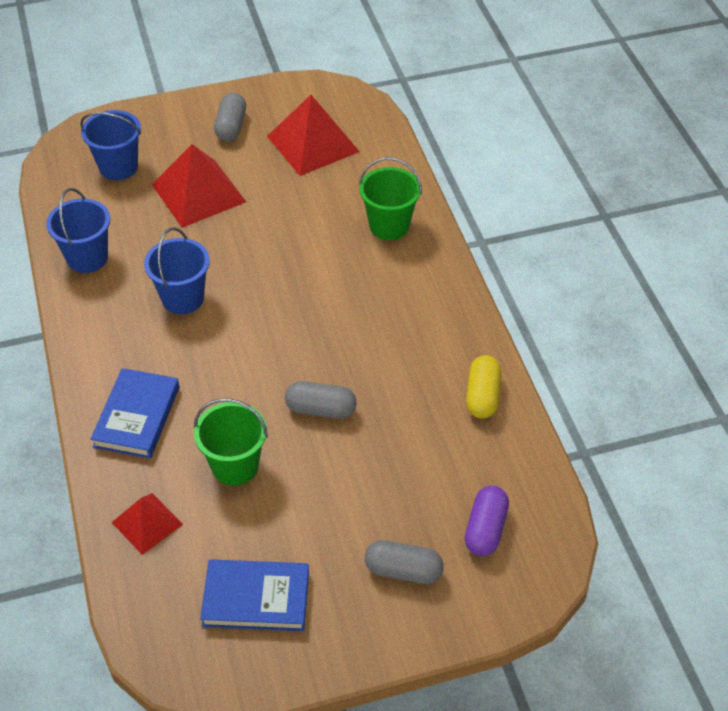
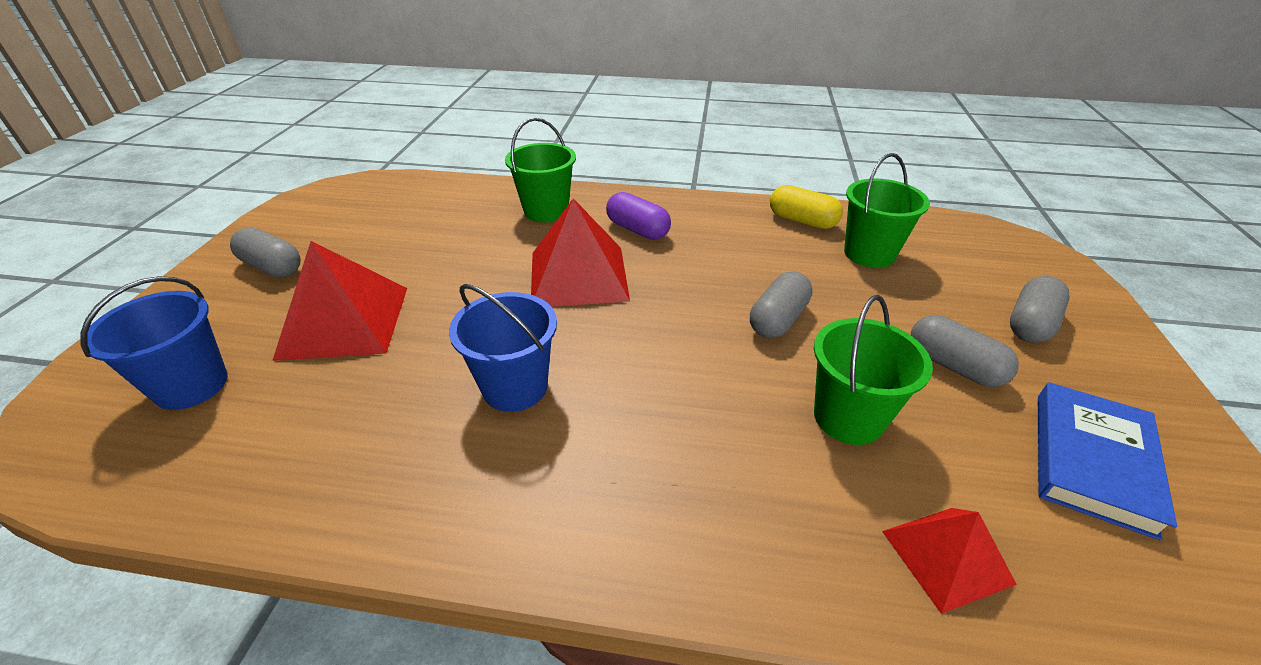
camera: 65 degrees left, 10 degrees down
blue bucket [46,188,110,273] -> none
blue book [90,368,179,459] -> none
red pyramid [267,95,360,176] -> red pyramid moved to [531,198,630,307]
purple capsule [465,485,509,556] -> purple capsule moved to [606,192,671,240]
none -> green bucket [844,153,930,268]
none -> grey capsule [911,315,1019,387]

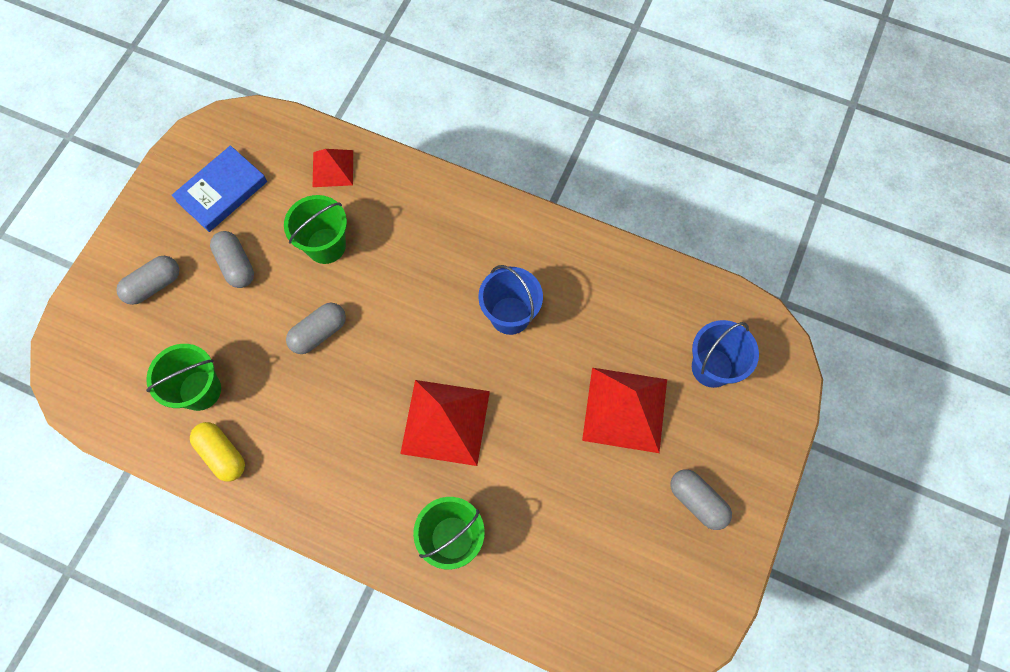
camera: 165 degrees left, 30 degrees up
purple capsule [606,192,671,240] -> none

